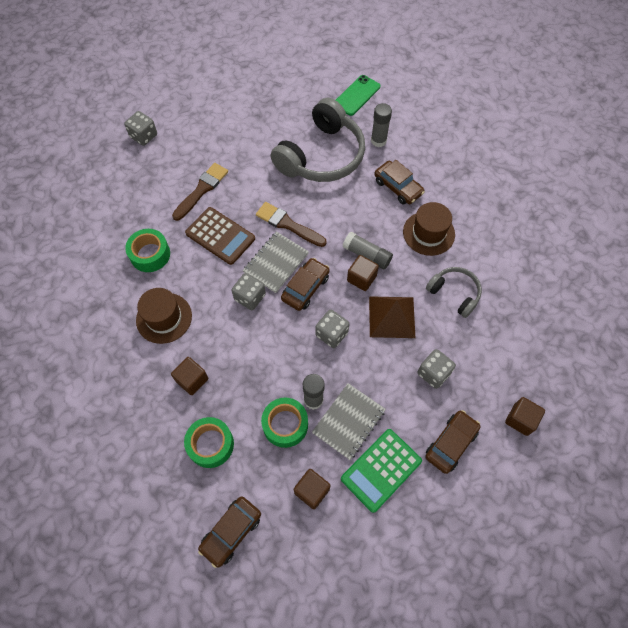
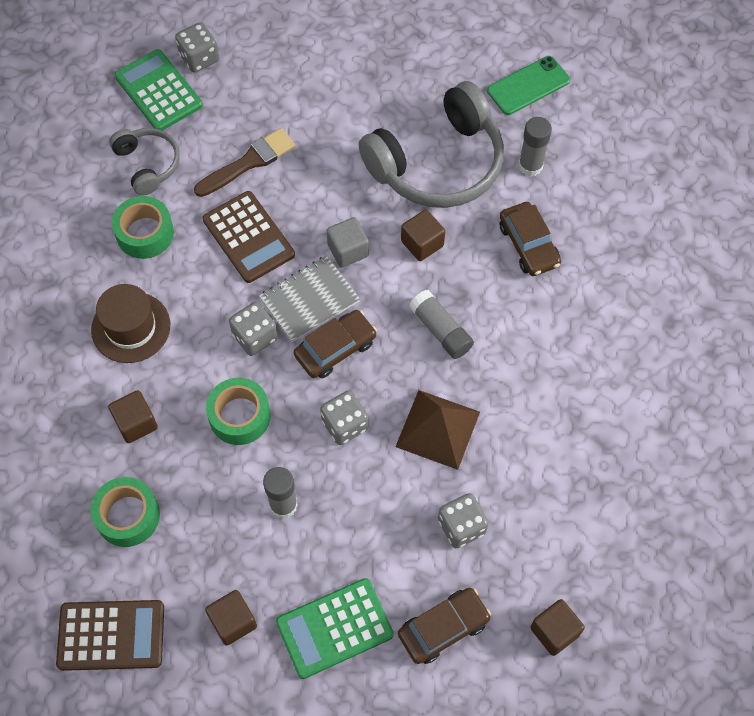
camera: 20 degrees right, 0 degrees up
brown car [198,496,261,568] -> brown calculator [56,600,164,671]
brown brush [256,202,327,247] -> grey cube [327,217,369,268]
green tape [261,397,308,448] -> green tape moved to [206,378,271,445]
grey notebook [312,383,386,460] -> none
brown cube [347,255,379,291] -> brown cube moved to [401,210,445,261]
brown hat [403,202,455,256] -> none
grey headphones [426,267,482,318] -> grey headphones moved to [109,128,180,195]
none -> green calculator [115,49,203,131]

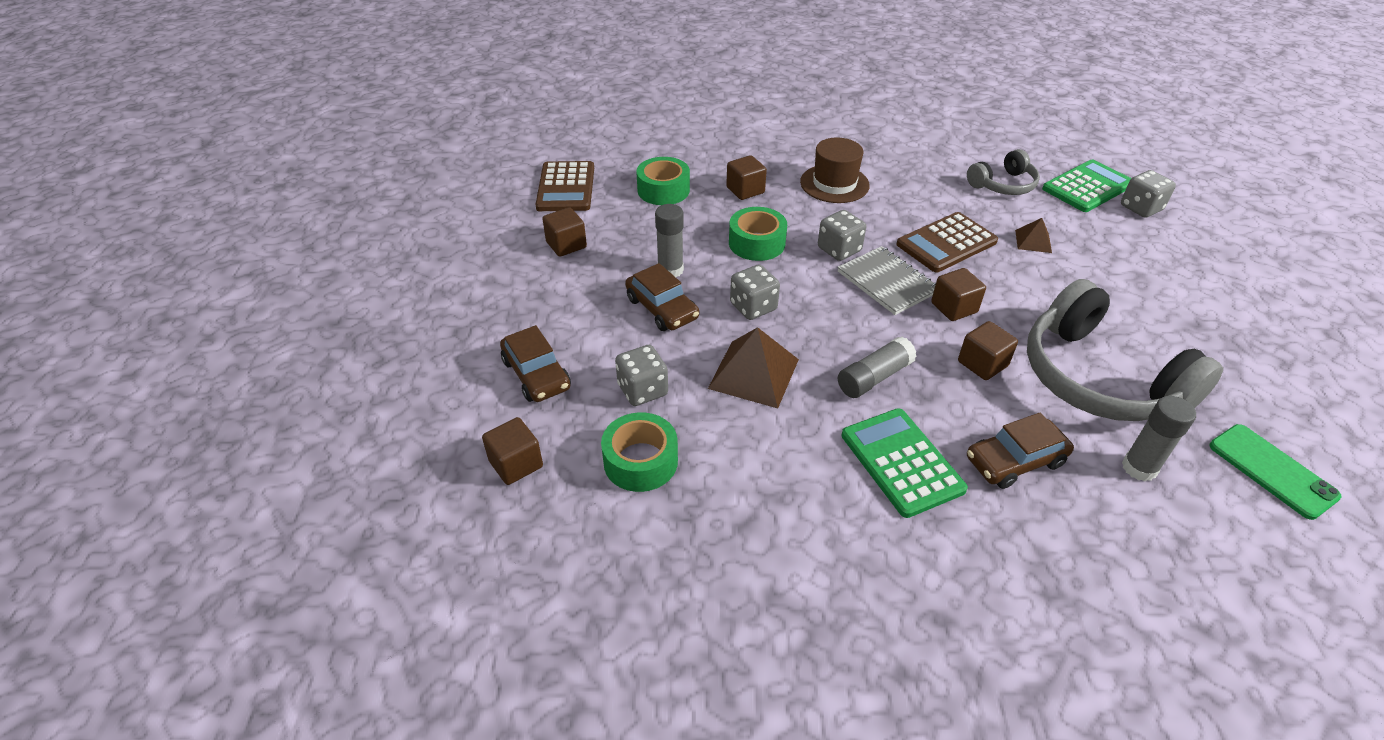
camera: 90 degrees right, 20 degrees down
green tape [112,196,174,259] -> green tape moved to [601,412,678,492]
brown brush [194,128,296,197] -> brown pyramid [1015,218,1052,253]
green calculator [276,578,394,679] -> green calculator moved to [842,408,968,518]
brown car [294,310,377,378] -> brown car moved to [625,263,699,331]
grey cube [327,217,369,268] -> brown cube [931,268,986,321]

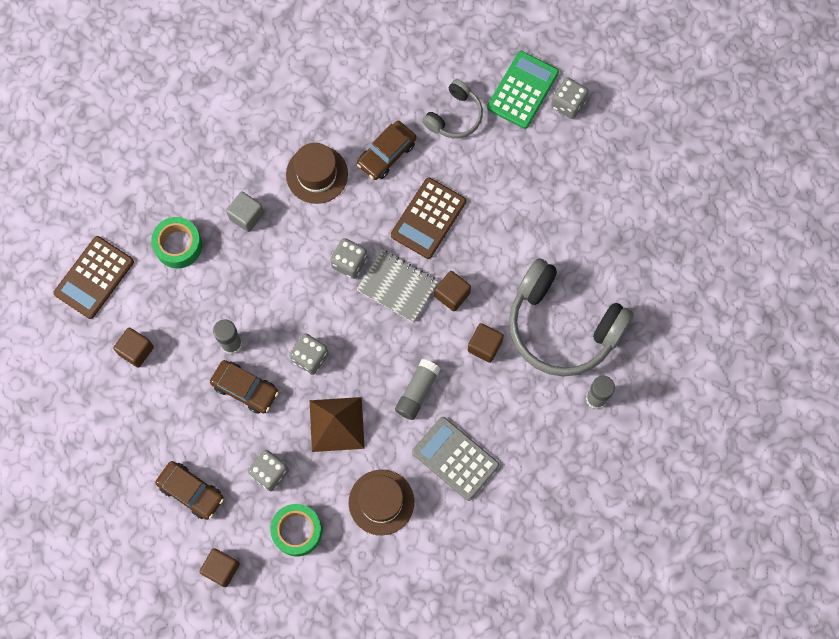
camera: 25 degrees left, 30 degrees up
brown calculator [535,161,594,211] -> brown calculator turned 60 degrees clockwise [53,236,134,319]
brown cube [726,155,767,200] -> grey cube [226,191,264,232]
green tape [729,207,787,261] -> none
green calculator [842,408,968,518] -> grey calculator [412,417,499,501]
brown car [967,413,1074,489] -> brown car moved to [357,121,417,180]
brown pyramid [1015,218,1052,253] -> none
green phone [1209,424,1342,520] -> none
none -> brown hat [349,470,414,535]

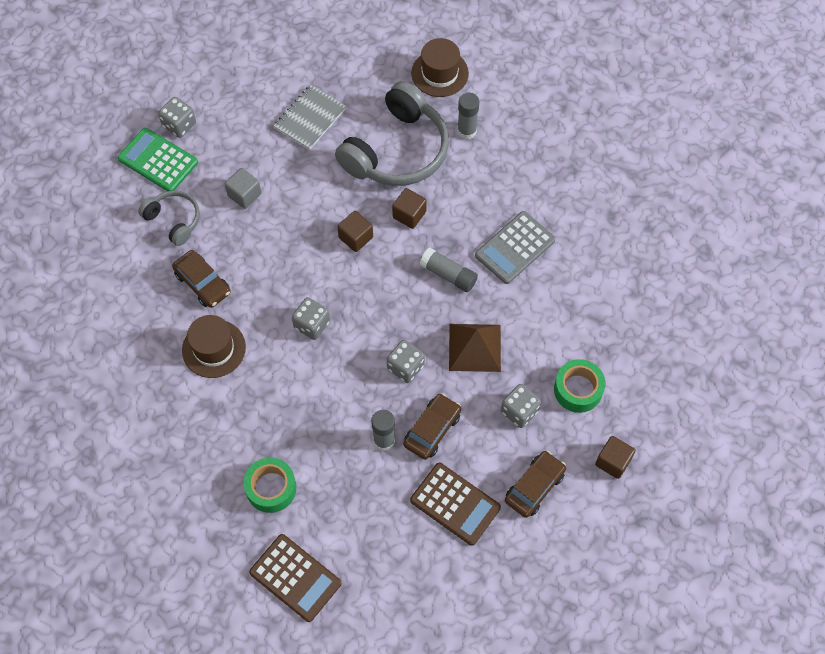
camera: 85 degrees left, 10 degrees down
brown cube [113,327,154,368] -> none
grey cube [226,191,264,232] -> grey cube moved to [225,168,262,209]
brown hat [349,470,414,535] -> brown hat moved to [411,38,469,97]
grey notebook [356,249,438,322] -> grey notebook moved to [274,85,346,150]
brown calculator [391,177,466,259] -> brown calculator moved to [410,463,501,546]

